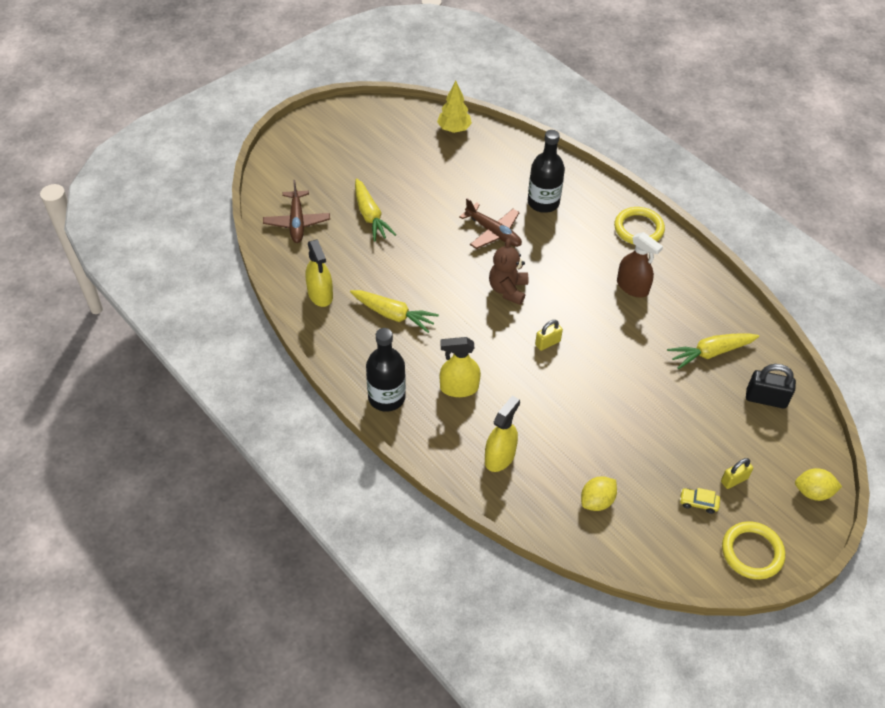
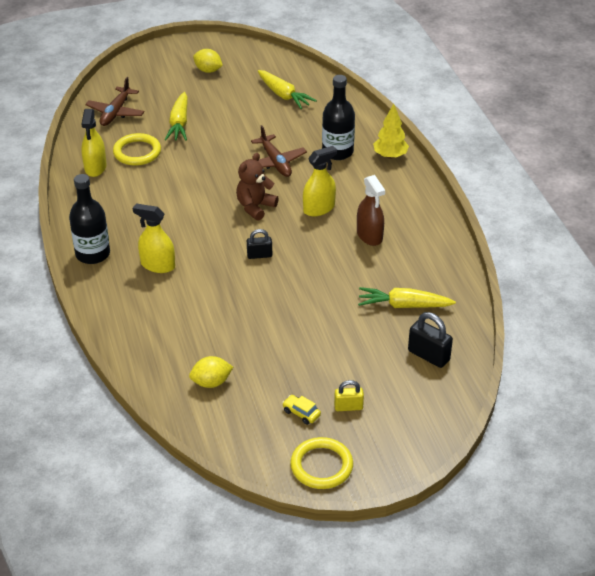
camera: 25 degrees right, 10 degrees down
yellow carrot [350,290,439,333] -> yellow carrot moved to [258,70,317,109]
yellow tree [437,81,472,133] -> yellow tree moved to [373,104,409,159]
yellow spray bottle [485,396,520,472] -> yellow spray bottle moved to [303,146,337,216]
yellow padlock [535,320,563,351] -> black padlock [247,229,272,259]
yellow ring [614,207,665,244] -> yellow ring moved to [113,133,161,165]
yellow lemon [795,468,842,501] -> yellow lemon moved to [193,49,223,73]

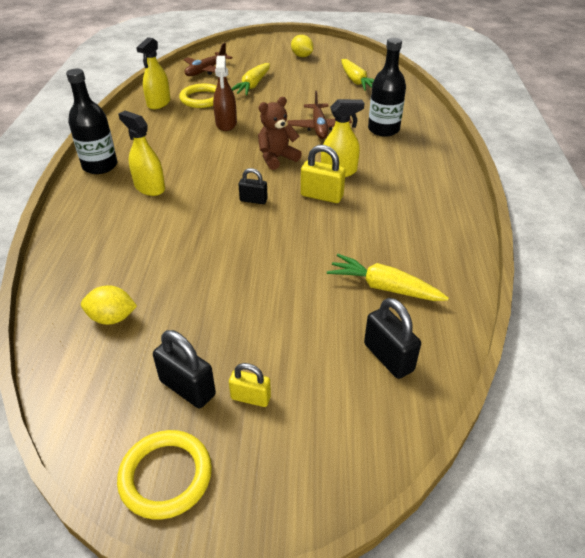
camera: 20 degrees right, 0 degrees up
yellow car [282,395,321,425] -> black padlock [153,330,216,408]
brown spray bottle [357,175,385,246] -> brown spray bottle moved to [213,56,237,131]
yellow tree [373,104,409,159] -> none
none -> yellow padlock [301,145,345,203]

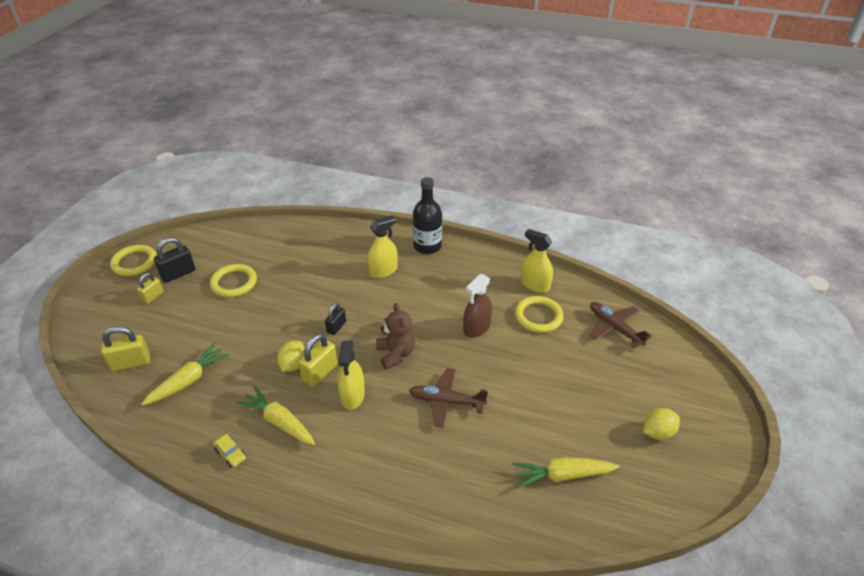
camera: 105 degrees right, 0 degrees up
yellow lemon [81,285,137,325] -> yellow lemon moved to [277,341,305,372]
brown spray bottle [213,56,237,131] -> brown spray bottle turned 60 degrees counterclockwise [463,274,492,338]
yellow carrot [231,63,270,96] -> yellow carrot moved to [236,386,315,445]
black padlock [364,298,421,379] -> yellow padlock [101,326,150,372]
black bottle [368,38,406,137] -> none
none -> yellow ring [210,264,257,297]
none -> yellow car [213,434,246,468]

